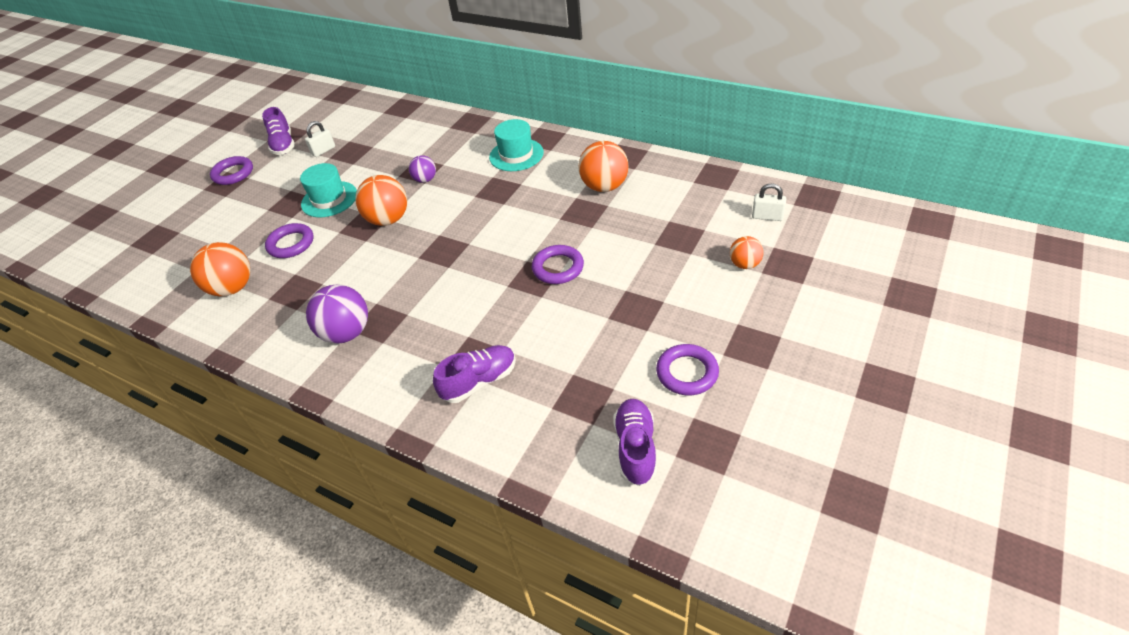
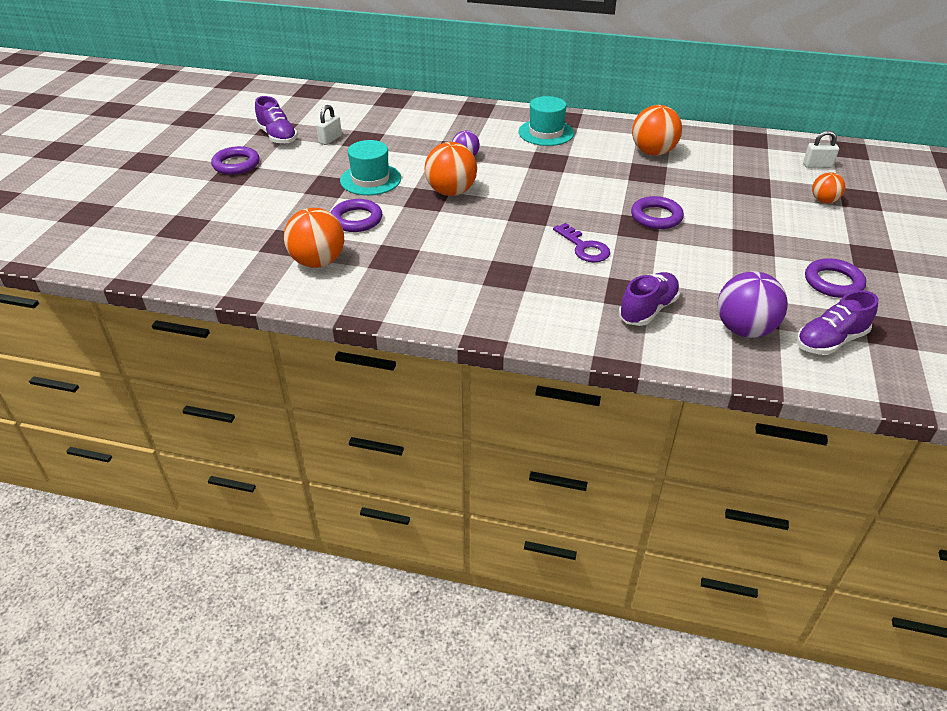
camera: 20 degrees left, 5 degrees down
purple ball [306,285,368,344] -> purple ball moved to [717,271,788,338]
purple shoe [613,399,657,486] -> purple shoe turned 105 degrees counterclockwise [797,290,878,355]
none -> purple key [553,223,610,262]

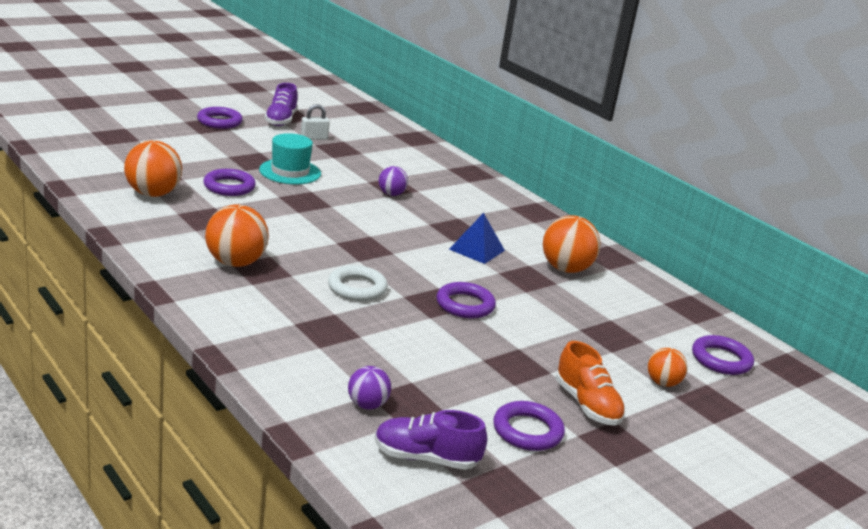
camera: 35 degrees right, 15 degrees down
orange ball [424,142,477,196] -> orange ball moved to [205,204,269,267]
turquoise hat [519,96,574,146] -> none
purple key [553,223,610,262] -> white ring [328,265,388,301]
purple shoe [619,272,680,326] -> none
purple ball [717,271,788,338] -> purple ball [348,366,391,409], size x0.57
white padlock [803,130,839,168] -> purple ring [692,335,754,375]
none -> blue pyramid [449,213,505,264]
none -> orange shoe [556,341,626,426]

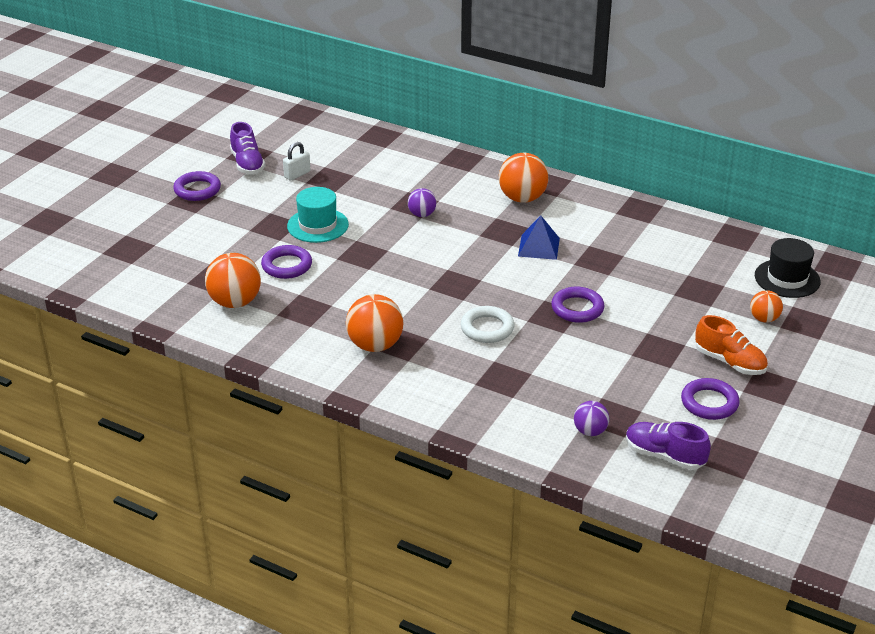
camera: 20 degrees left, 10 degrees up
purple shoe [375,410,487,470] -> purple shoe turned 45 degrees clockwise [626,422,711,470]
orange ball [543,215,601,273] -> orange ball moved to [499,153,548,203]
purple ring [692,335,754,375] -> black hat [755,238,821,298]

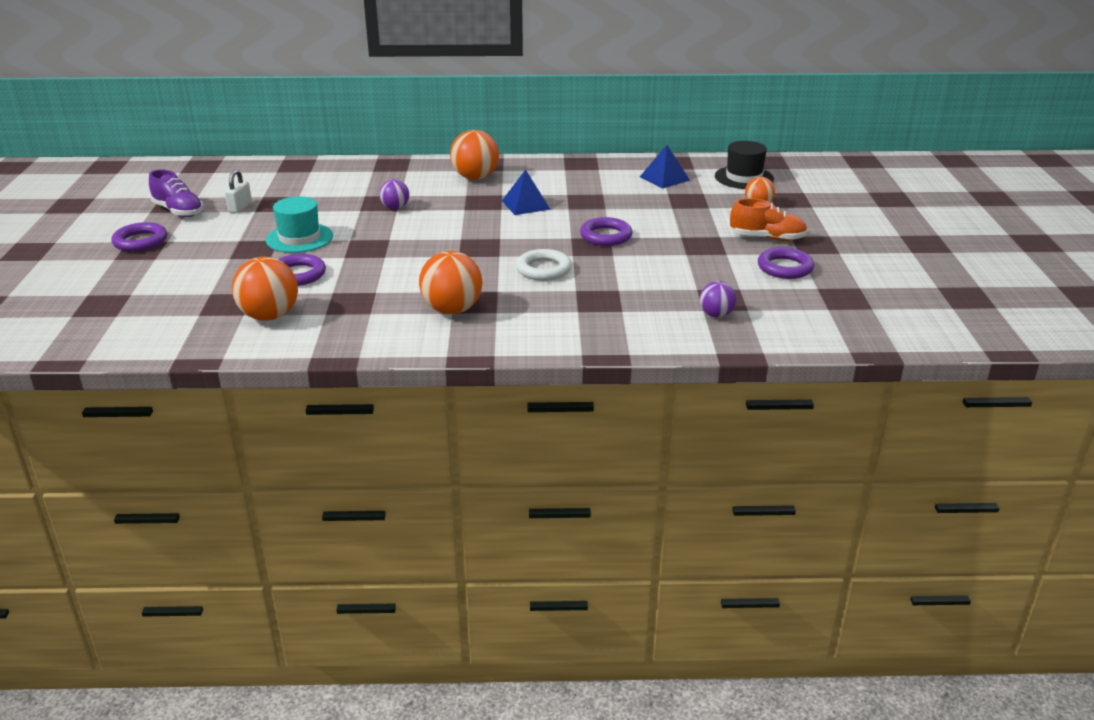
camera: 30 degrees left, 5 degrees down
purple shoe [626,422,711,470] -> none
none -> blue pyramid [640,145,690,189]

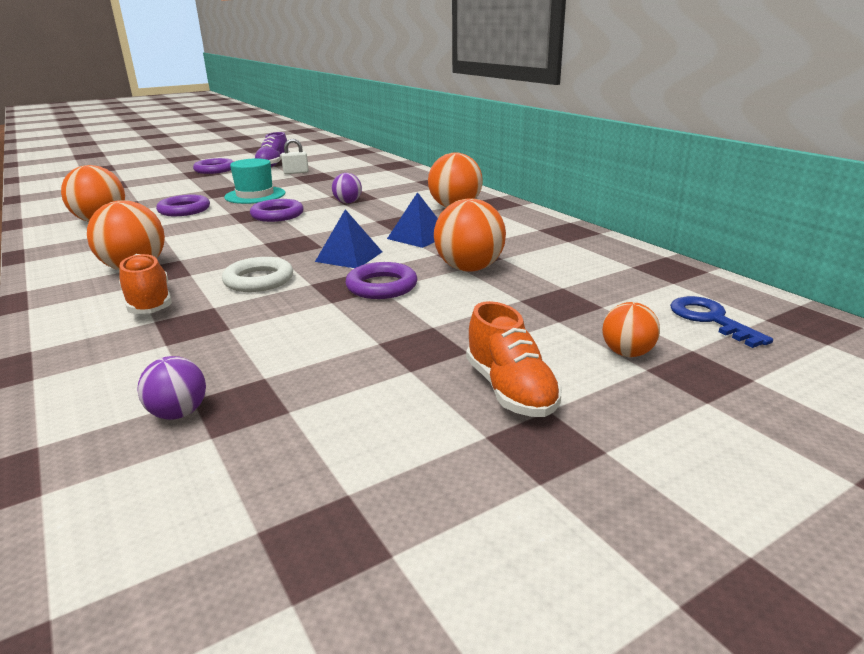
camera: 60 degrees right, 5 degrees down
blue pyramid [640,145,690,189] -> blue pyramid moved to [315,209,382,268]
black hat [715,141,774,189] -> blue key [670,296,773,348]
purple ring [758,247,814,279] -> purple ring moved to [250,199,303,222]
none -> orange shoe [119,254,172,314]
none -> orange ball [434,198,506,272]

